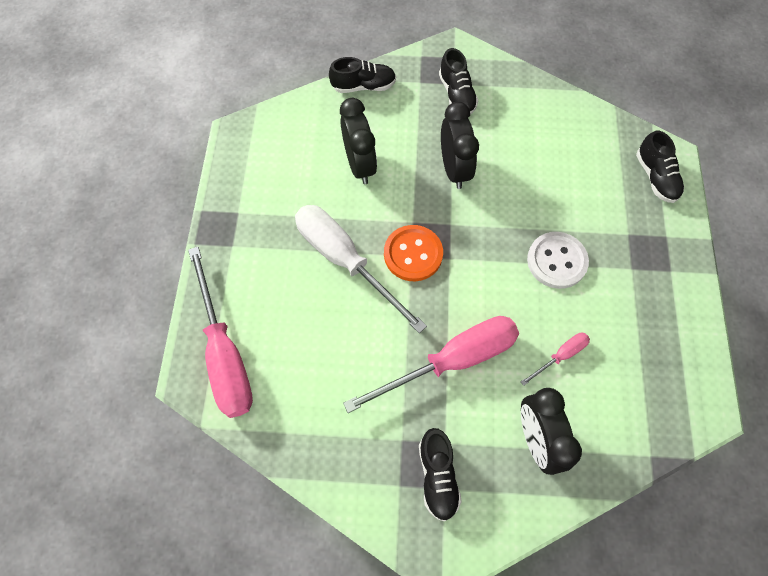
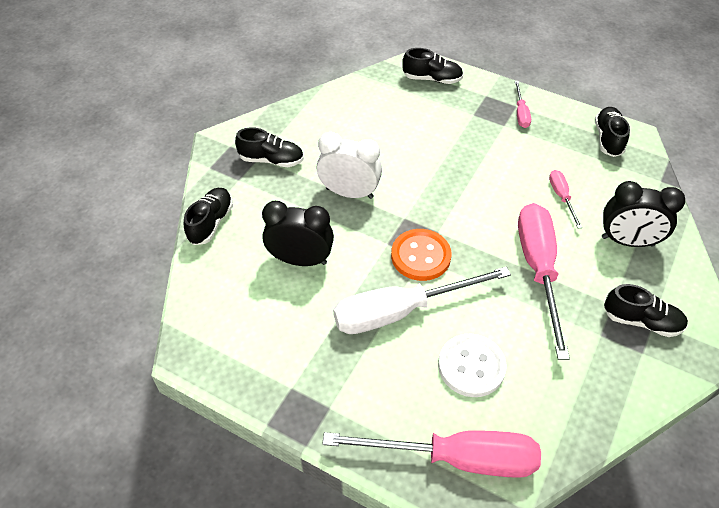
camera: 65 degrees left, 15 degrees down
black clock [441,101,479,189] -> white clock [317,132,382,199]
white button [527,232,589,289] -> white button moved to [438,334,507,397]
none -> pink screwdriver [515,81,531,128]
none -> black shoe [595,107,630,157]

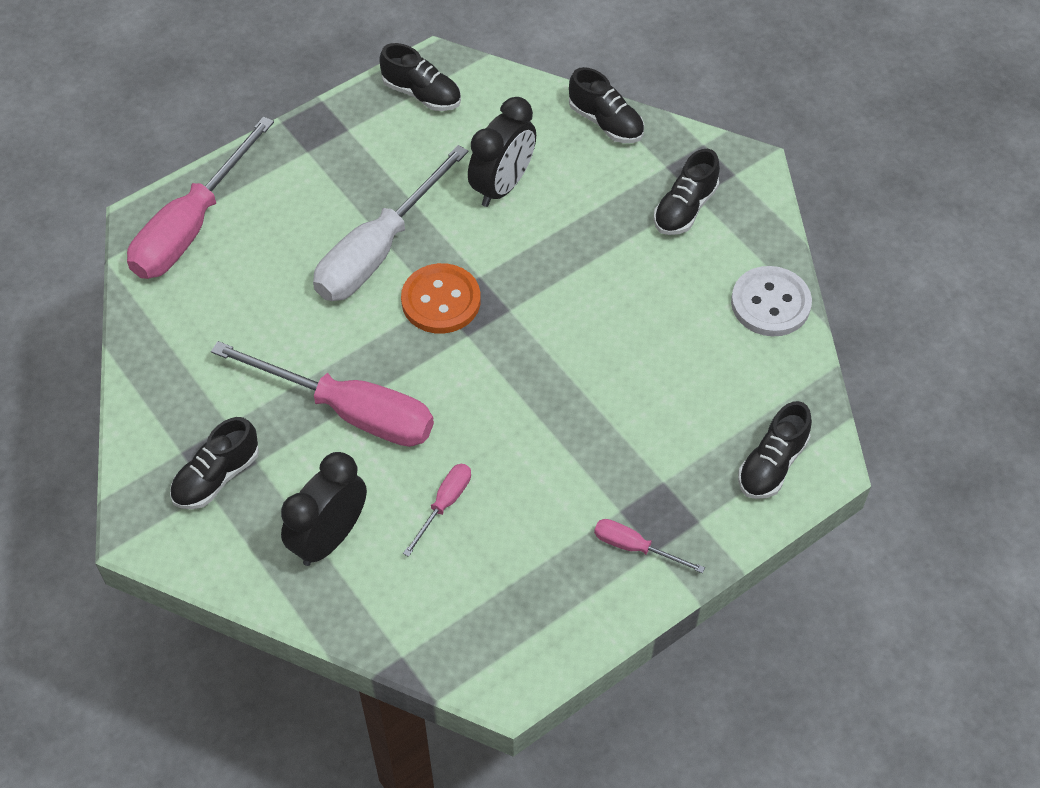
camera: 115 degrees right, 5 degrees up
white clock [317,132,382,199] -> none
white screwdriver [333,267,511,334] -> white screwdriver turned 150 degrees counterclockwise [313,145,468,301]
white button [438,334,507,397] -> white button moved to [731,266,812,336]
pink screwdriver [549,170,582,229] -> pink screwdriver turned 75 degrees counterclockwise [403,464,471,557]
black shoe [595,107,630,157] -> black shoe moved to [379,43,461,111]

